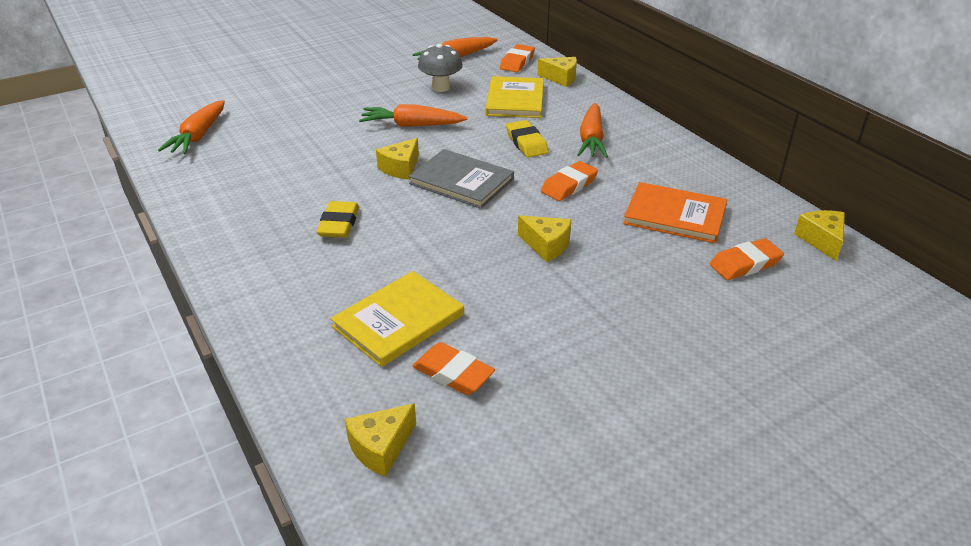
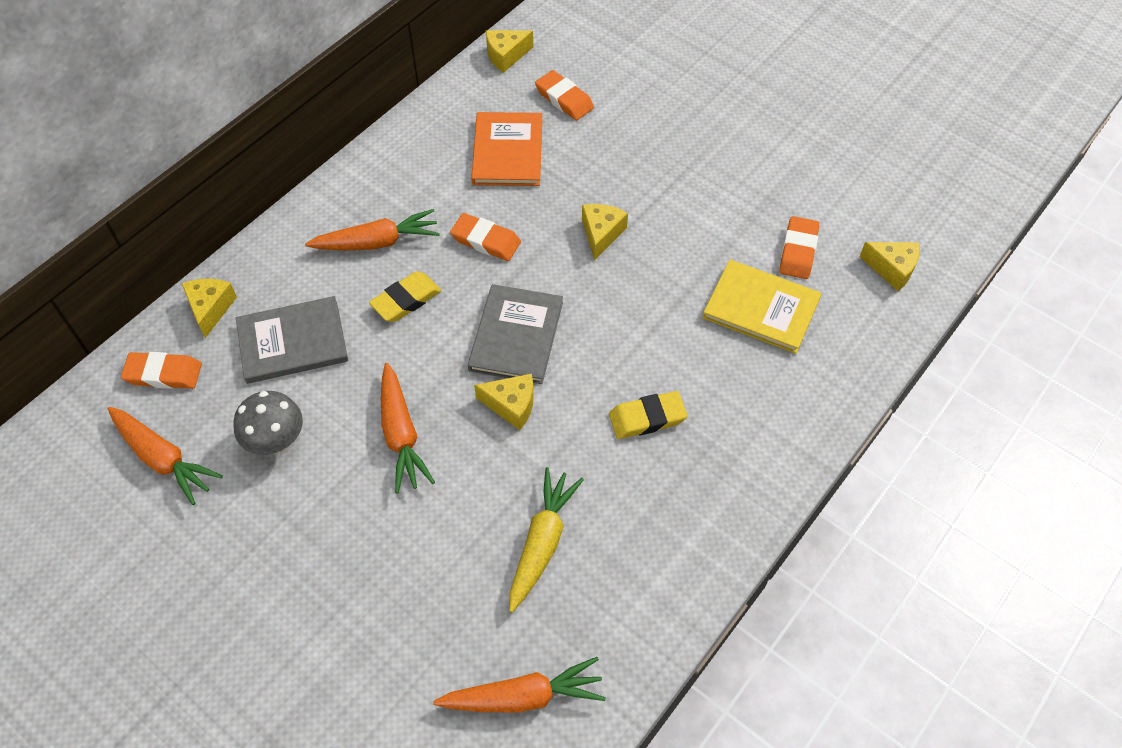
camera: 110 degrees left, 20 degrees up
yellow book [486,76,544,118] -> grey book [236,296,348,384]
none -> yellow carrot [509,467,584,612]

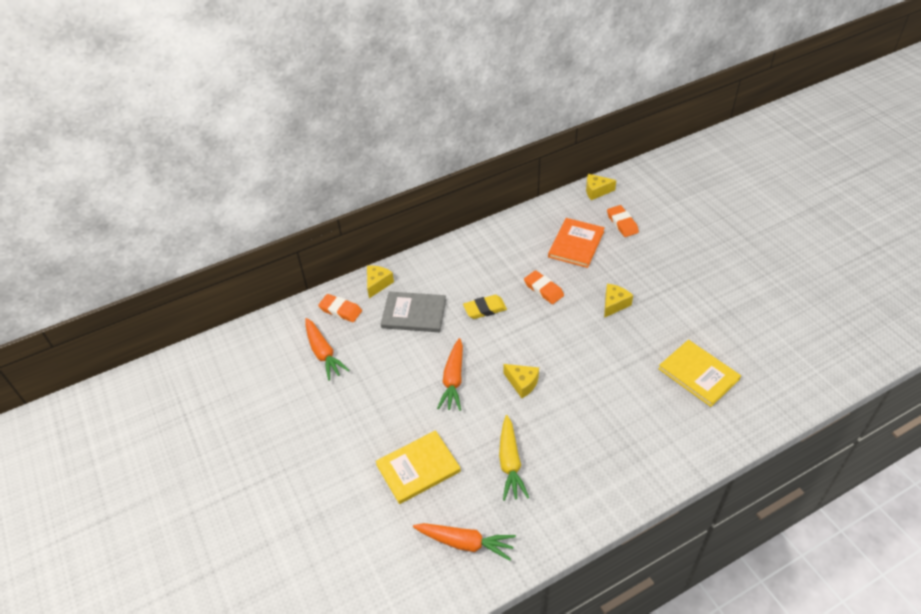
camera: 25 degrees right, 10 degrees down
grey mushroom [233,391,303,455] -> none
orange carrot [305,209,440,250] -> none
grey book [468,284,563,384] -> none
yellow carrot [509,467,584,612] -> yellow carrot turned 135 degrees clockwise [499,415,529,501]
yellow eraser [609,391,688,439] -> none
orange eraser [779,216,819,279] -> none
yellow cheese [859,242,920,291] -> none
none -> yellow book [376,430,461,504]

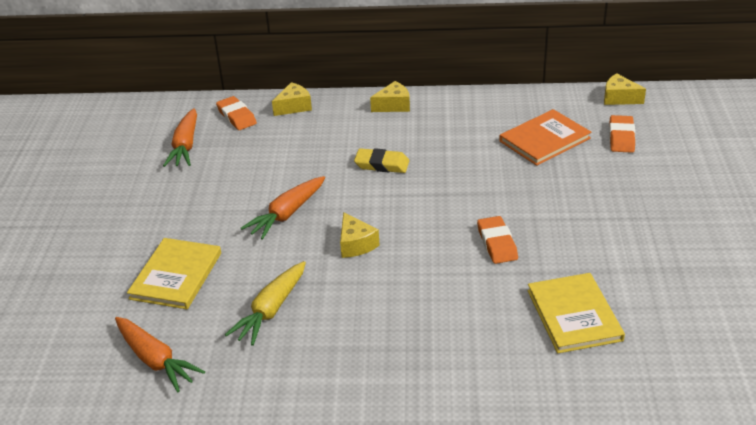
camera: 30 degrees right, 10 degrees down
yellow book [376,430,461,504] -> yellow book turned 75 degrees counterclockwise [127,238,221,309]
grey book [381,291,446,332] -> none
orange eraser [524,270,564,304] -> orange eraser moved to [477,216,518,264]
yellow cheese [604,284,633,318] -> yellow cheese moved to [370,81,410,112]

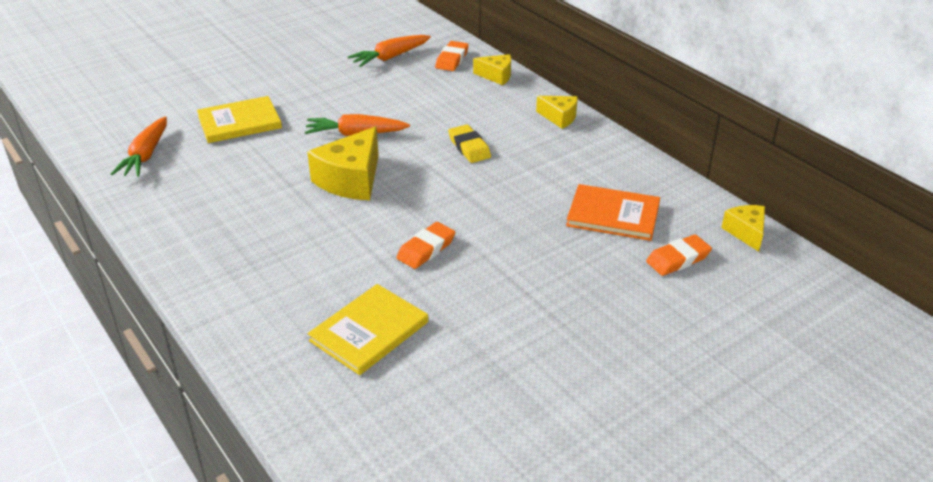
camera: 50 degrees right, 0 degrees up
yellow carrot [225,261,306,346] -> none
yellow cheese [340,212,380,258] -> yellow cheese [307,127,379,200], size x1.77

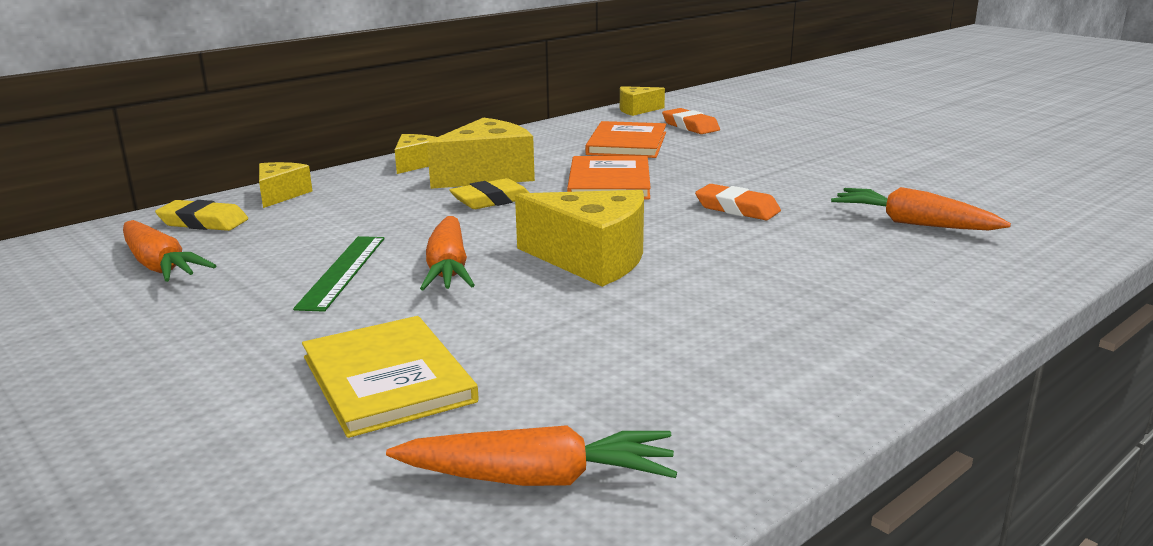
camera: 95 degrees left, 15 degrees down
yellow book [308,284,428,375] -> orange carrot [831,187,1011,231]
orange eraser [435,41,469,71] -> yellow eraser [155,200,248,231]
none -> green ruler [293,236,385,312]
none -> yellow cheese [427,118,535,189]
none -> orange book [567,156,651,199]

